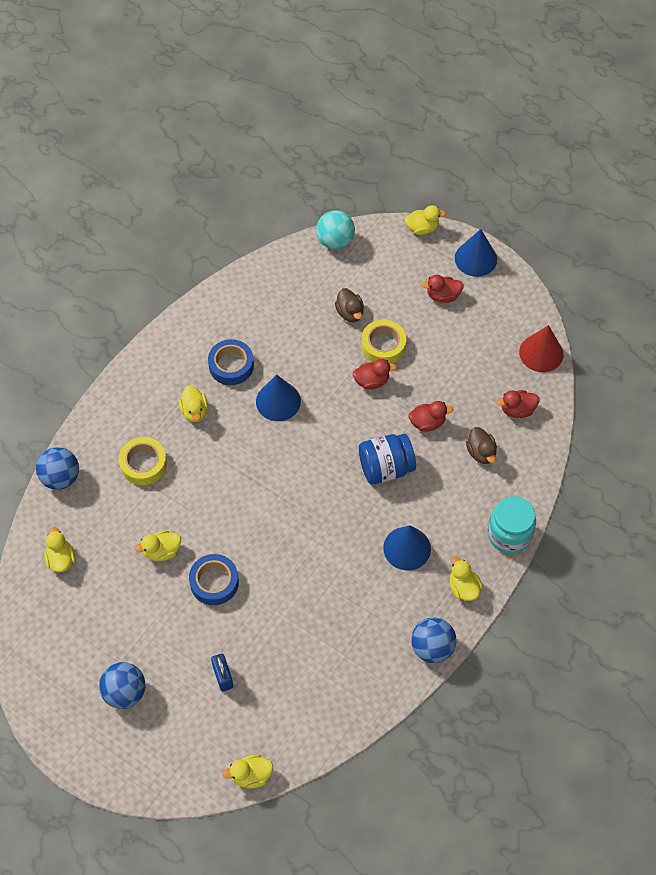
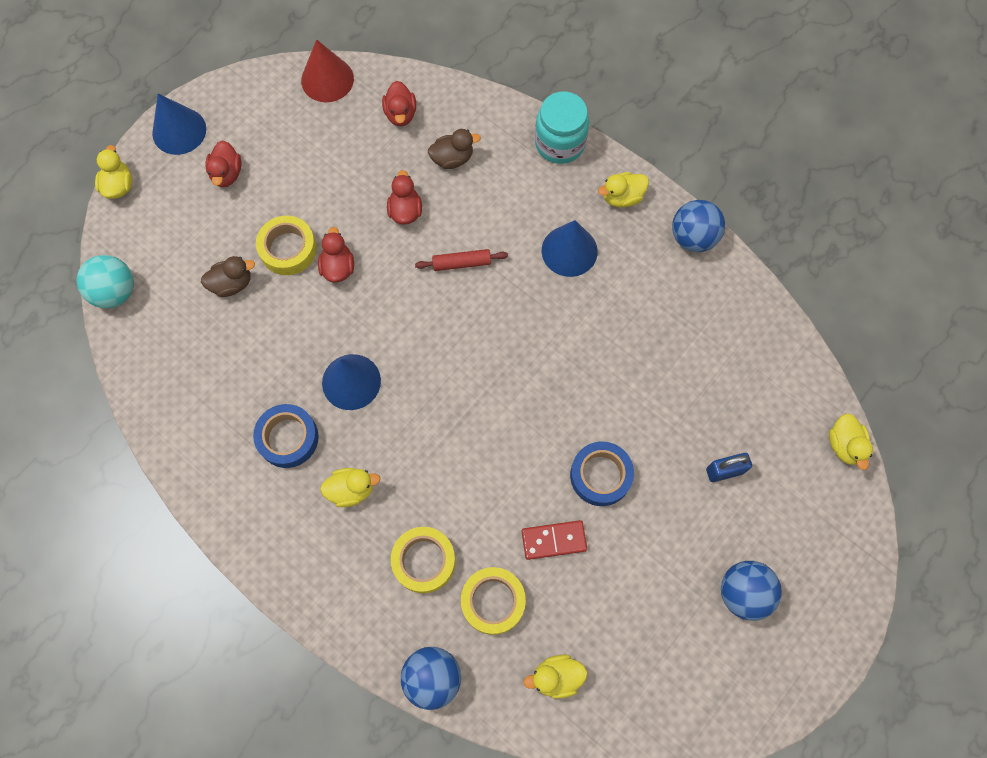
camera: 85 degrees left, 10 degrees up
yellow duck [135,531,181,561] -> red domino [521,520,587,560]
blue jar [359,434,416,484] -> red rolling pin [415,249,508,271]
none -> yellow tape [461,567,526,635]

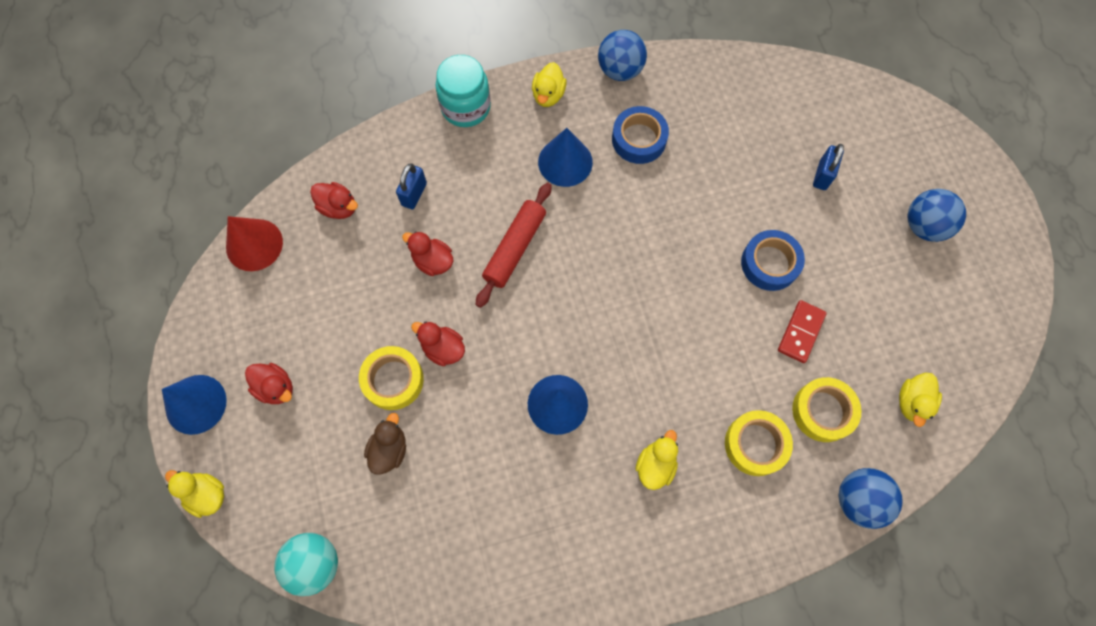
camera: 55 degrees left, 0 degrees up
blue tape [253,404,319,468] -> blue tape moved to [612,106,669,164]
red rolling pin [415,249,508,271] -> red rolling pin [476,183,551,308], size x1.58
brown duck [428,129,481,169] -> blue padlock [396,163,427,209]
yellow duck [829,413,873,470] -> none

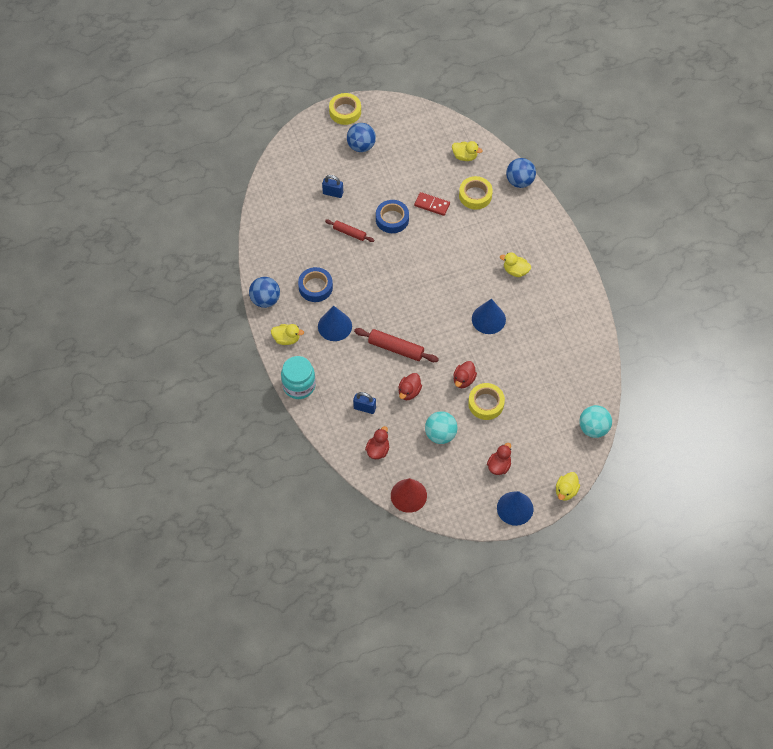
camera: 95 degrees left, 10 degrees down
brown duck [364,413,406,475] -> none
yellow tape [725,410,793,476] -> yellow tape moved to [329,93,361,125]
none -> red rolling pin [325,219,374,242]
none -> turquoise ball [425,411,458,444]

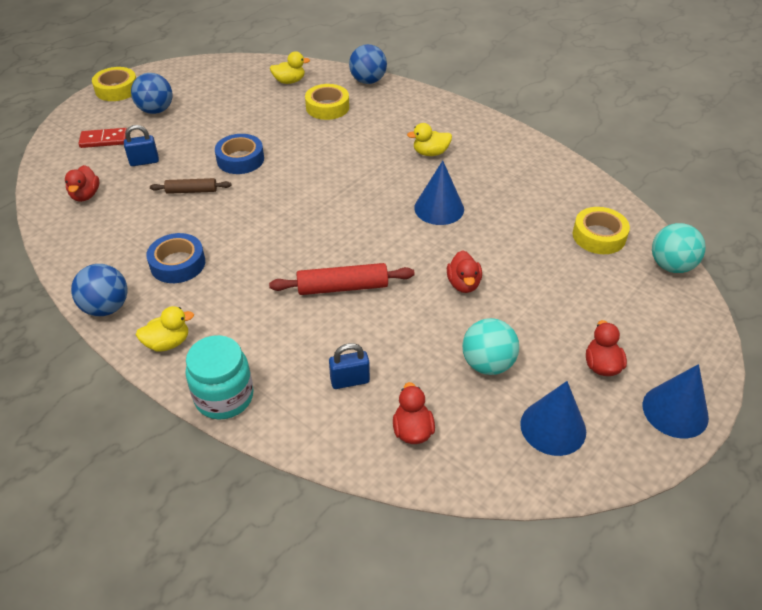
camera: 30 degrees left, 15 degrees down
blue cone [318,306,352,341] -> blue cone moved to [520,381,586,456]
red rolling pin [325,219,374,242] -> brown rolling pin [150,178,231,194]
red cone [391,478,427,513] -> none
red duck [398,373,422,400] -> red duck moved to [65,165,99,202]
red domino [414,192,450,216] -> red domino moved to [79,128,127,148]
yellow tape [468,383,505,420] -> yellow tape moved to [573,207,630,254]
yellow duck [556,472,580,501] -> none

